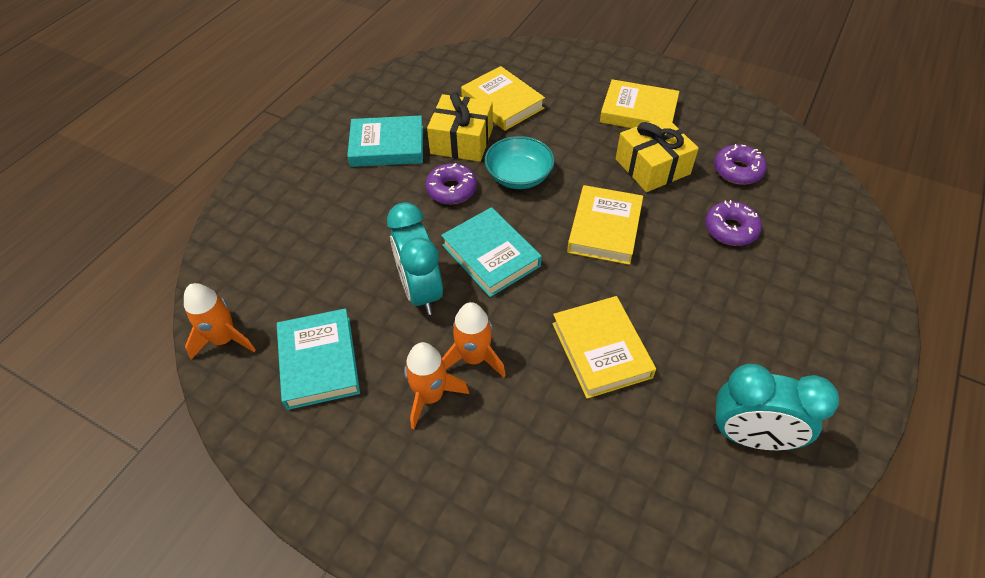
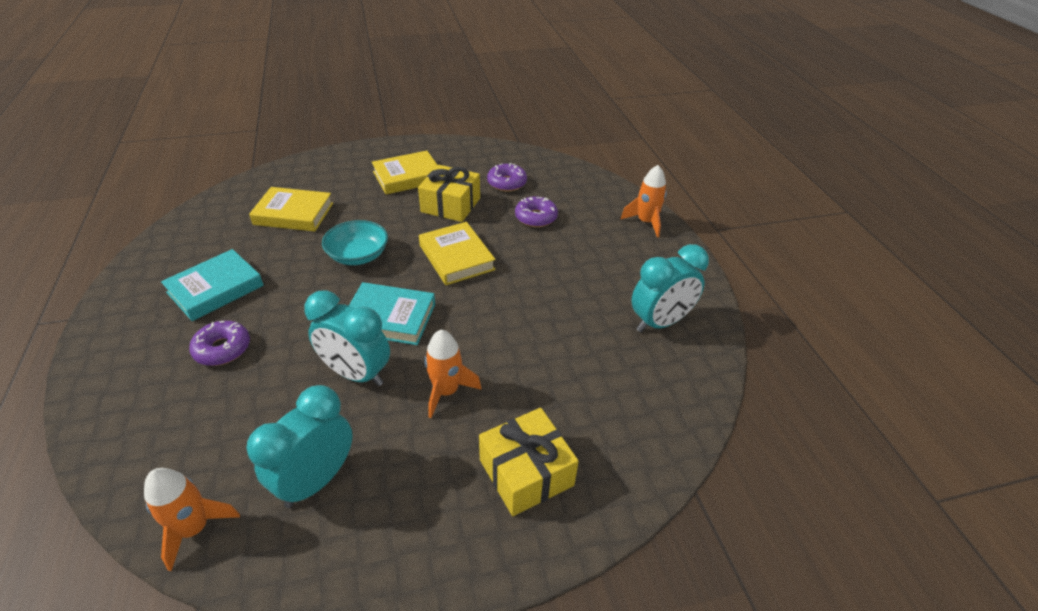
camera: 45 degrees left, 10 degrees down
turquoise book [277,308,360,410] -> turquoise clock [246,385,353,508]
orange rocket [404,342,469,429] -> orange rocket moved to [620,165,667,238]
purple donut [425,163,477,204] -> purple donut moved to [189,321,250,366]
yellow gift [427,92,493,162] -> yellow gift moved to [479,408,579,516]
yellow book [552,296,656,399] -> none

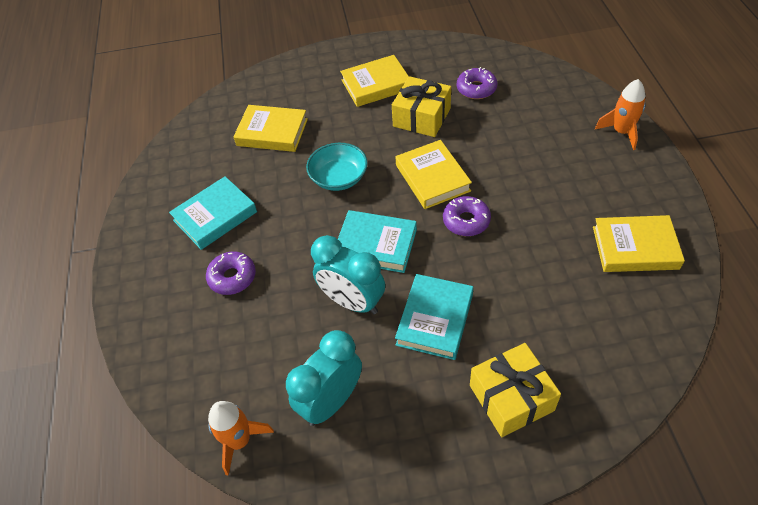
camera: 10 degrees right, 10 degrees up
orange rocket [424,330,482,418] -> turquoise book [395,274,473,360]
purple donut [515,196,558,227] -> purple donut moved to [443,196,491,236]
turquoise clock [631,244,709,332] -> yellow book [593,215,685,272]

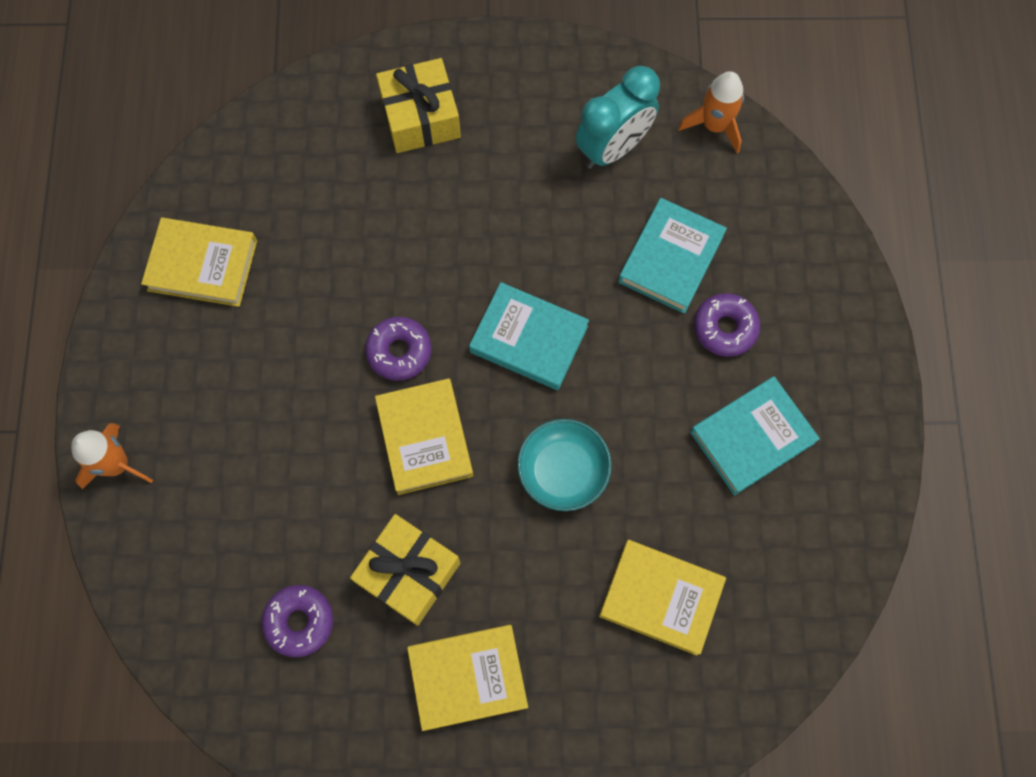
camera: 175 degrees left, 20 degrees up
turquoise clock [311,235,385,314] -> none
turquoise book [395,274,473,360] -> turquoise book moved to [618,198,727,314]

